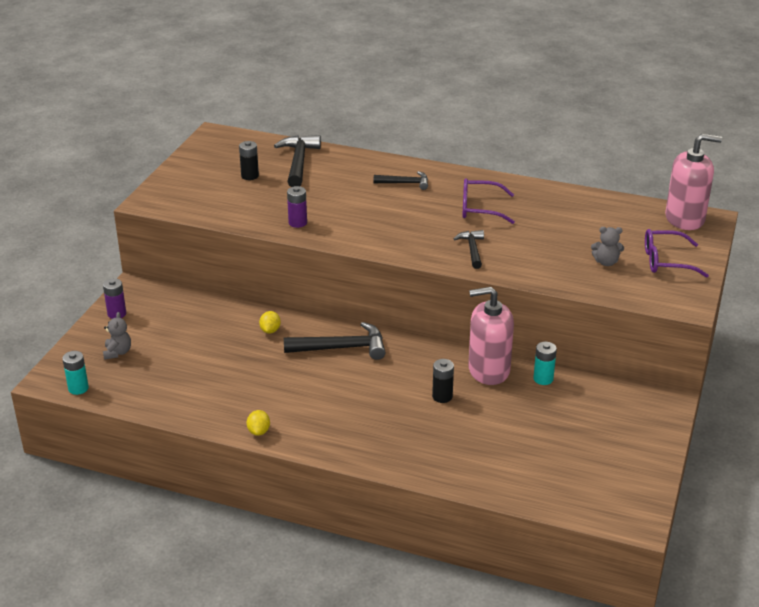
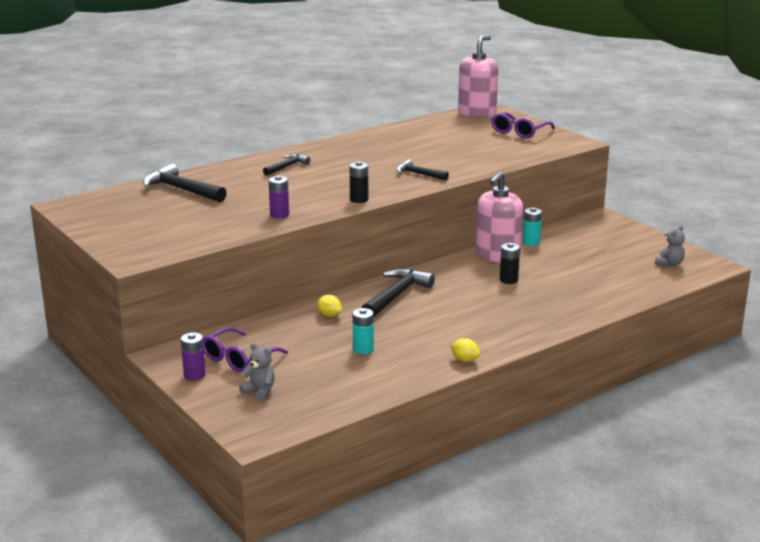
camera: 55 degrees left, 10 degrees down
turquoise battery [62,351,89,395] -> turquoise battery moved to [352,308,374,354]
black battery [239,141,259,180] -> black battery moved to [349,161,368,203]
purple glasses [462,178,515,224] -> purple glasses moved to [203,327,288,373]
grey teddy bear [591,227,624,266] -> grey teddy bear moved to [655,225,685,267]

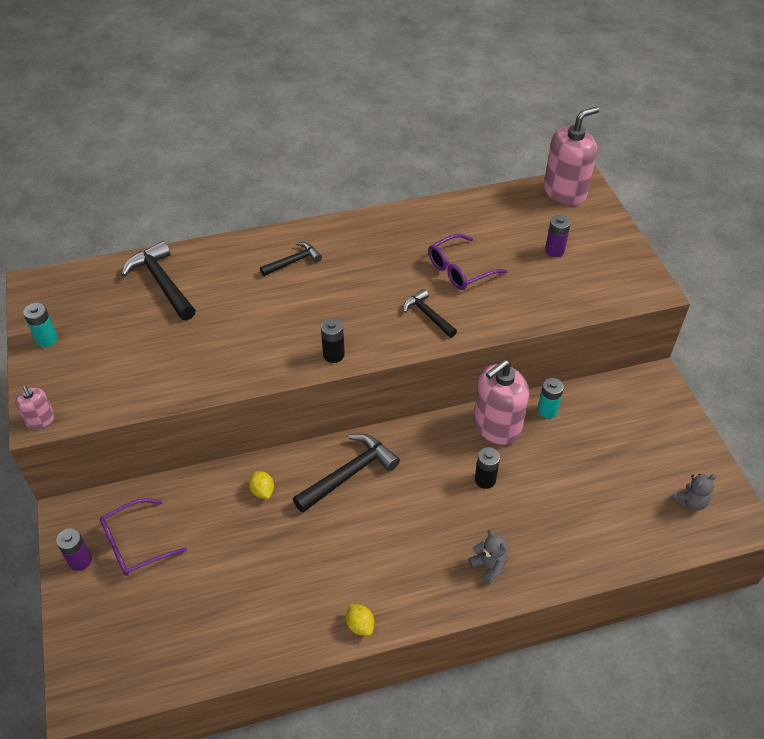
camera: 20 degrees right, 25 degrees up
grey teddy bear [239,343,275,401] -> grey teddy bear moved to [468,530,507,584]
purple battery [269,175,289,219] -> purple battery moved to [545,215,571,257]
turquoise battery [352,308,374,354] -> turquoise battery moved to [23,303,58,347]
purple glasses [492,112,555,139] -> purple glasses moved to [428,234,508,290]
none -> pink soap dispenser [15,386,55,429]

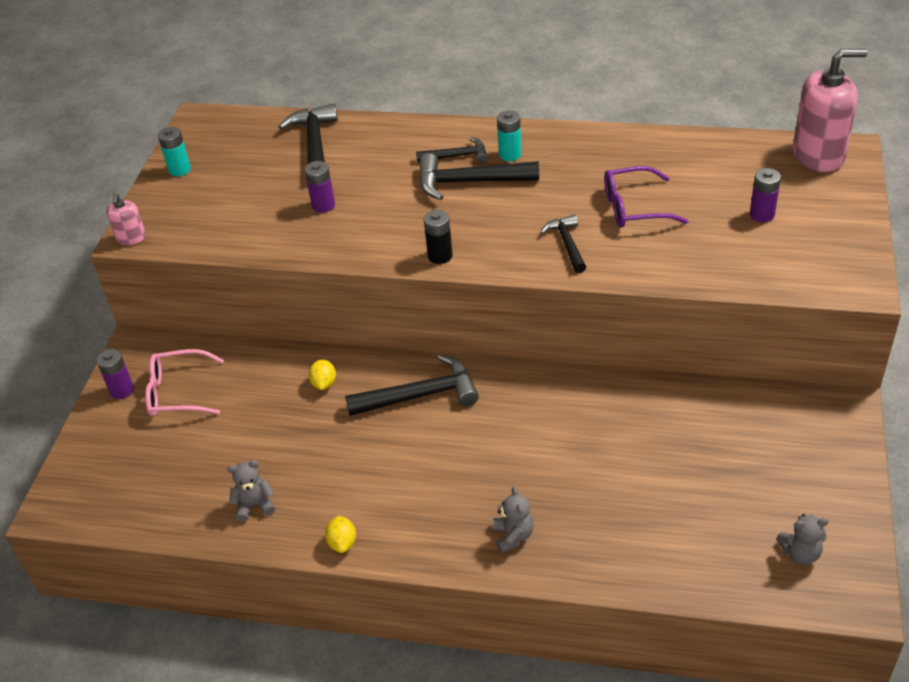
camera: 30 degrees right, 5 degrees down
purple glasses [100,498,187,576] -> pink glasses [145,349,224,417]
pink soap dispenser [473,360,529,445] -> none
black battery [475,447,500,489] -> none
turquoise battery [538,378,564,418] -> turquoise battery moved to [497,110,522,161]
none -> grey teddy bear [228,460,275,522]
none -> purple battery [305,161,335,213]
none -> black hammer [419,153,539,200]

